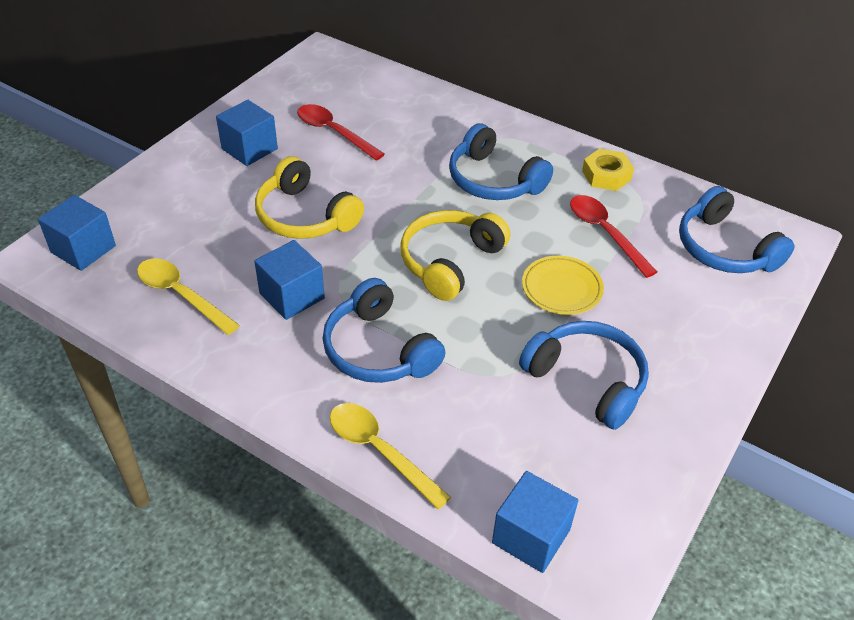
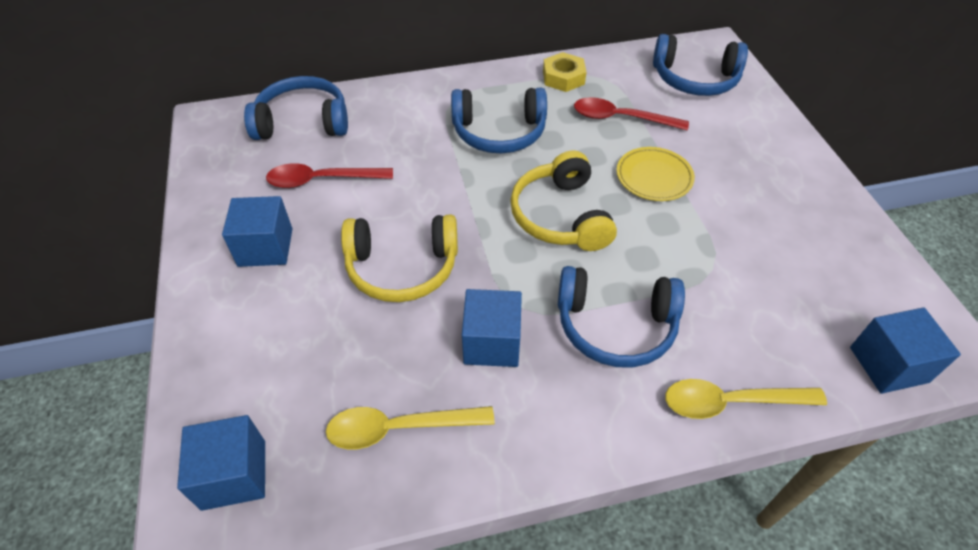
camera: 45 degrees left, 5 degrees up
blue headphones [519,321,649,430] -> blue headphones moved to [244,76,348,140]

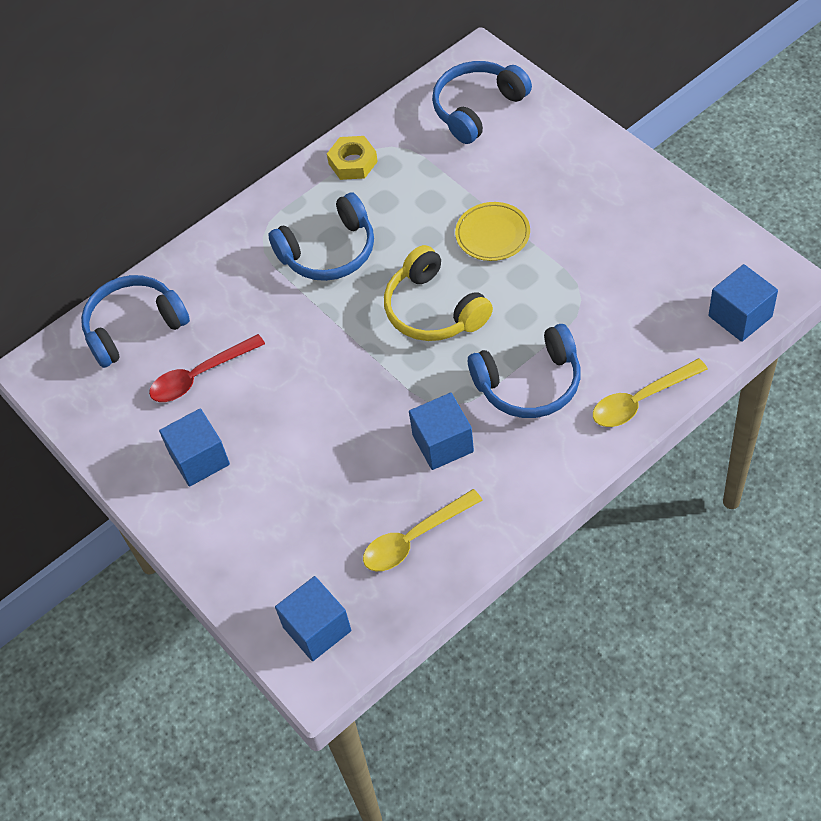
camera: 20 degrees left, 5 degrees up
yellow headphones [341,215,458,302] -> none
red spoon [574,97,689,130] -> none
blue headphones [653,34,748,96] -> blue headphones turned 150 degrees clockwise [432,61,532,144]

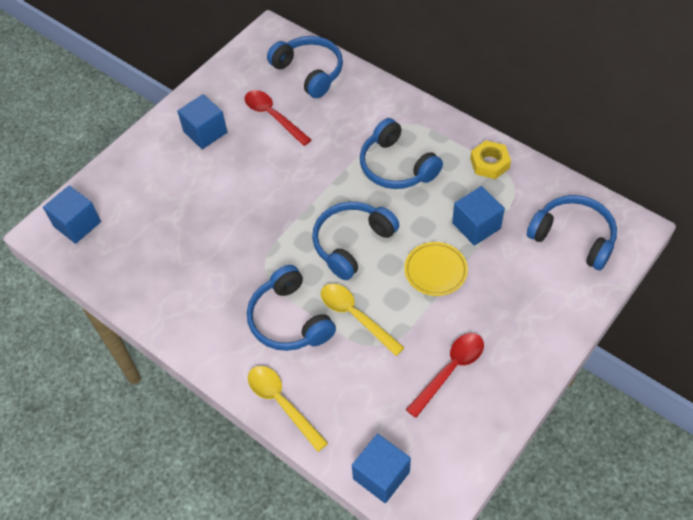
camera: 75 degrees right, 0 degrees up
yellow spoon [363,489,483,571] -> yellow spoon moved to [321,283,405,356]
yellow headphones [384,245,493,341] -> blue headphones [312,202,399,280]
blue cube [409,393,474,470] -> blue cube moved to [452,186,505,246]
none -> red spoon [406,333,484,418]

